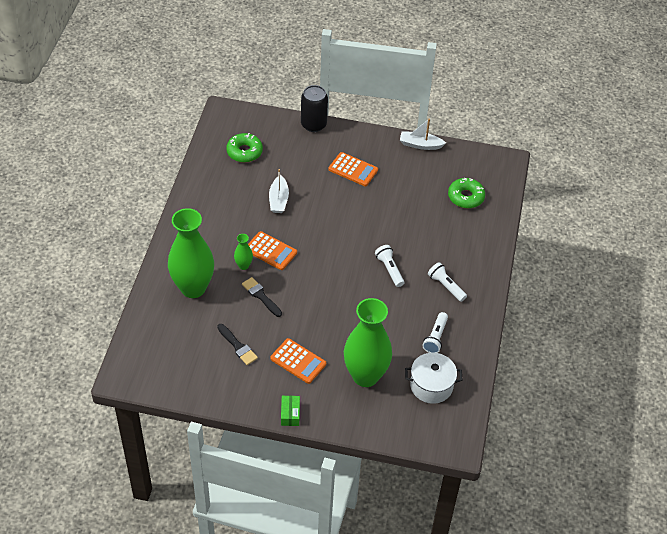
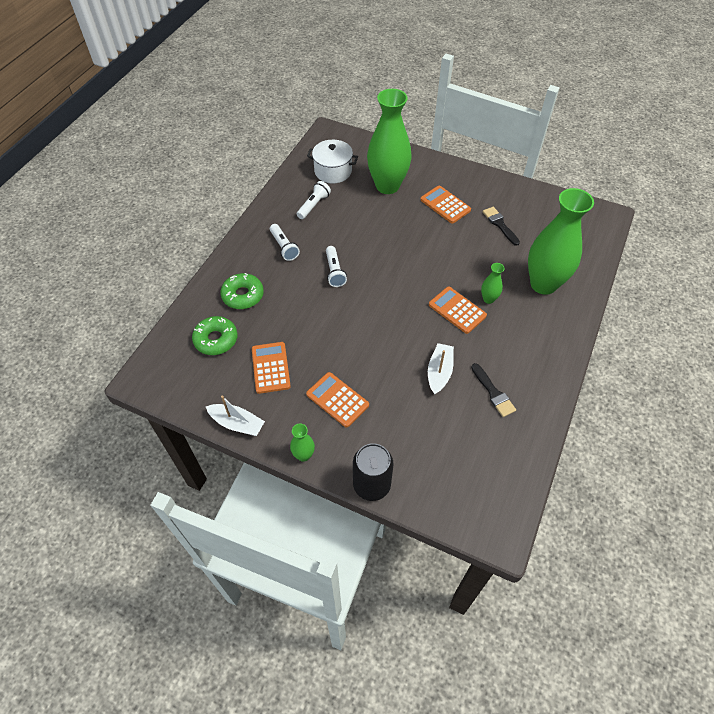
camera: 165 degrees left, 5 degrees up
green donut [226,133,263,163] -> green donut moved to [220,273,264,309]
black brush [242,277,282,317] -> black brush moved to [471,363,516,417]
green box [281,396,300,426] -> none
none -> orange calculator [252,342,291,394]
none -> green vase [290,423,315,462]

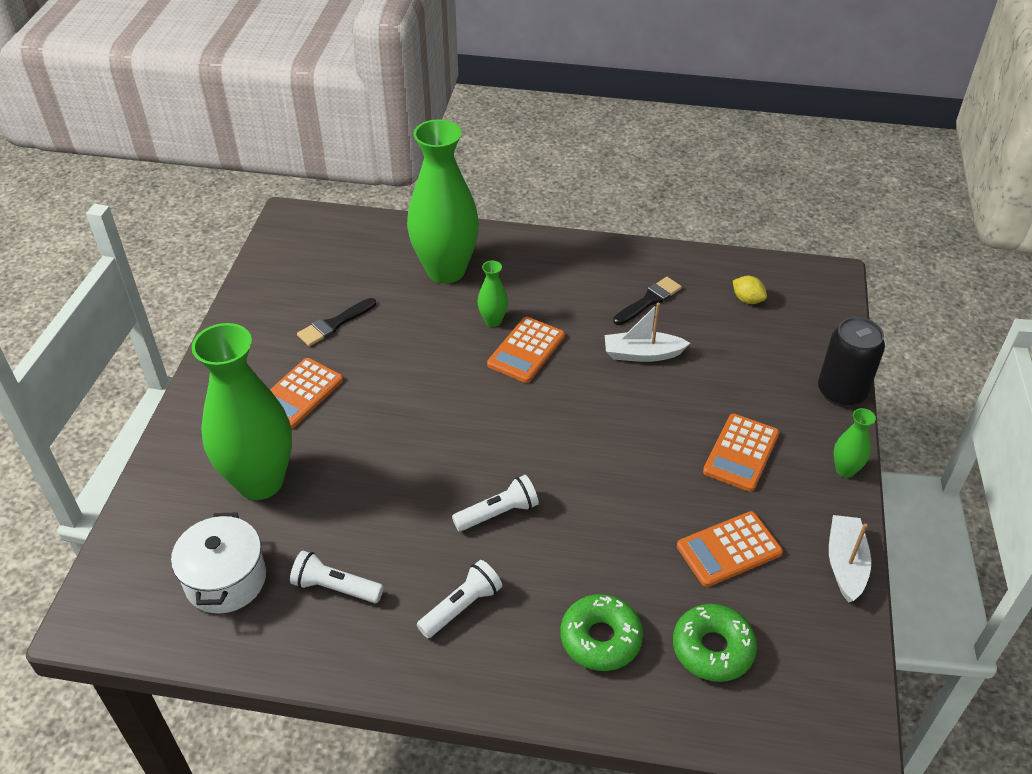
camera: 105 degrees left, 10 degrees down
none -> yellow lemon [733,276,767,304]

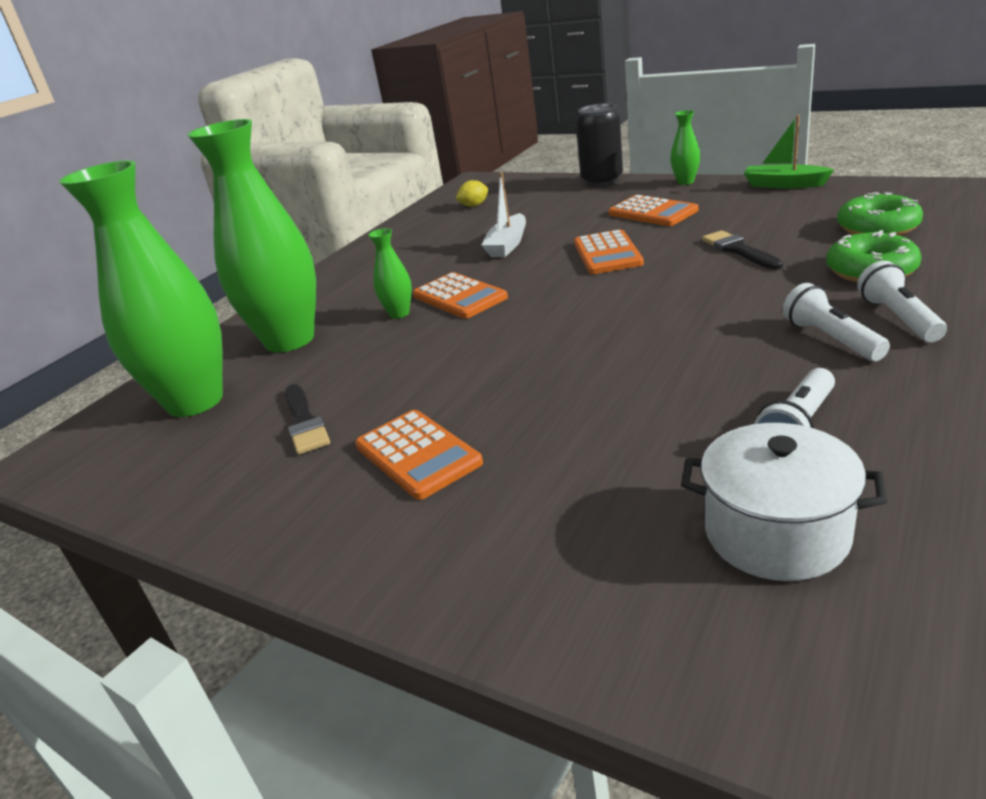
camera: 65 degrees left, 15 degrees down
green vase [192,323,292,500] -> green vase moved to [59,160,223,417]
white flashlight [452,475,539,531] -> white flashlight moved to [857,261,947,342]
black brush [613,277,682,325] -> black brush moved to [702,230,783,270]
orange calculator [677,511,783,587] -> orange calculator moved to [574,229,644,274]
white boat [829,515,871,603] -> green boat [744,115,834,188]

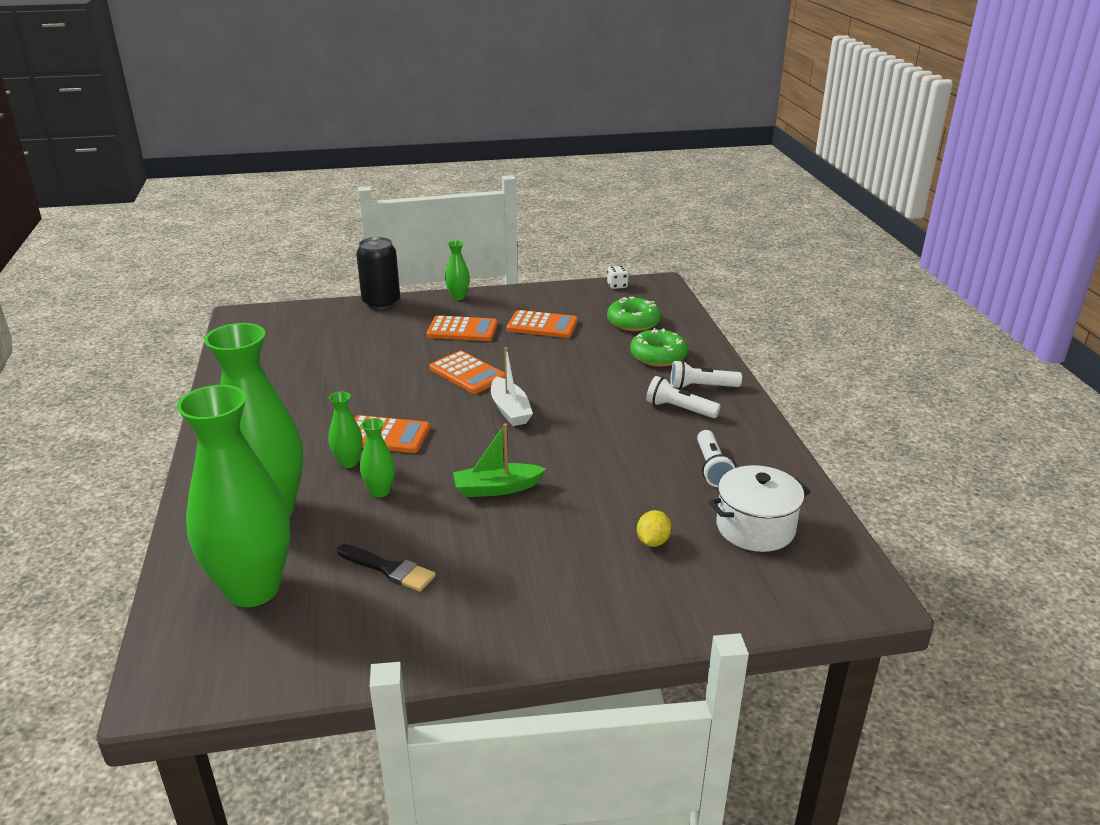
camera: 45 degrees left, 0 degrees up
orange calculator [355,410,483,500] -> orange calculator moved to [507,310,578,338]
yellow lemon [456,180,488,207] -> yellow lemon moved to [637,510,671,547]
white boat [481,173,526,257] -> white boat moved to [491,347,533,426]
black brush [702,230,783,270] -> none
green boat [744,115,834,188] -> green boat moved to [453,423,546,497]
white flashlight [857,261,947,342] -> white flashlight turned 45 degrees counterclockwise [671,360,742,389]
none -> green vase [360,418,395,497]
none -> white dice [607,266,629,289]

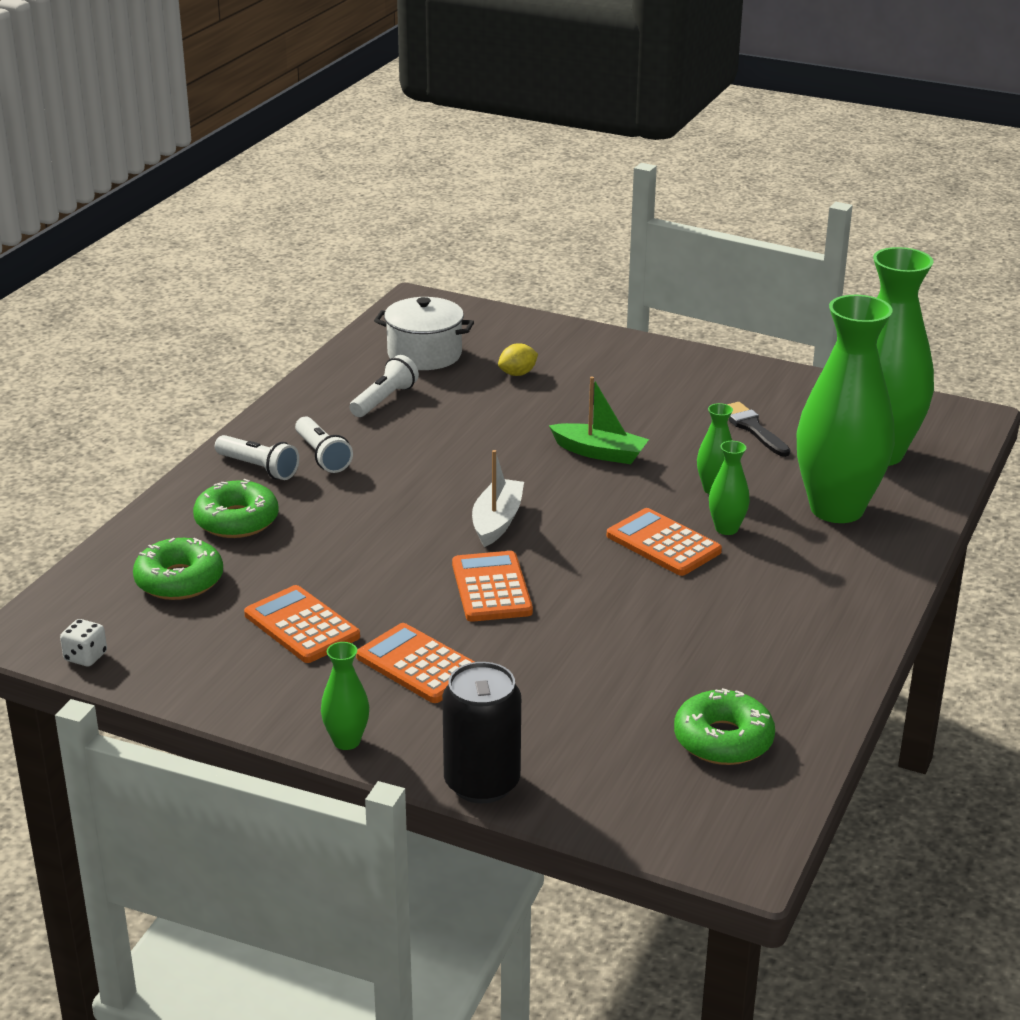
camera: 145 degrees left, 0 degrees up
none -> green donut [674,688,775,765]

